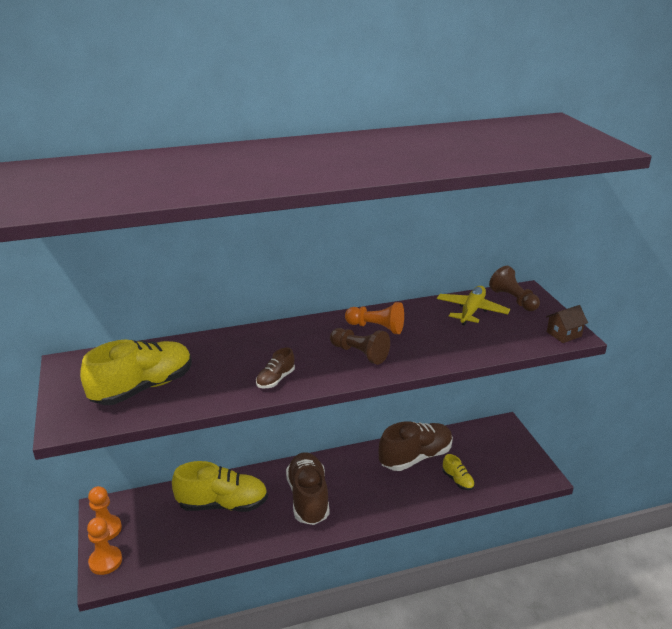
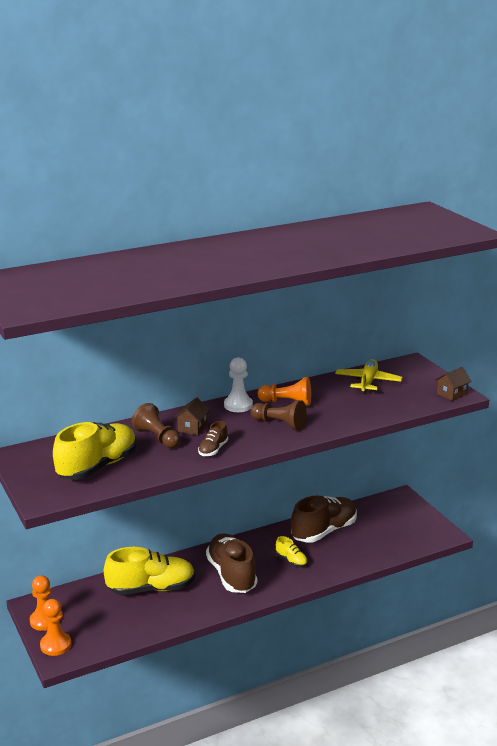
camera: 10 degrees left, 5 degrees down
yellow shoe [443,454,475,490] -> yellow shoe moved to [276,536,308,567]
brown pawn [489,266,540,311] -> brown pawn moved to [132,403,181,448]
none -> brown house [174,397,210,435]
none -> white pawn [224,357,253,412]

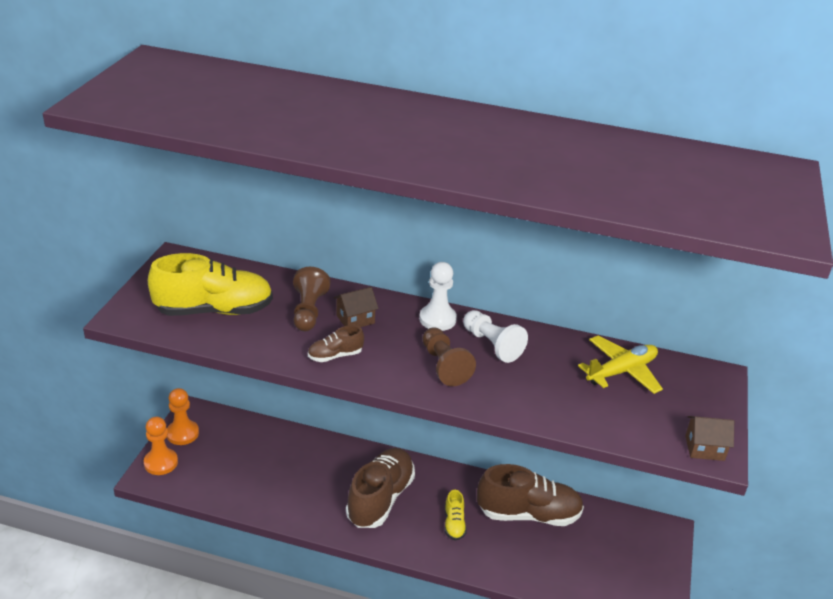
camera: 40 degrees right, 10 degrees up
yellow shoe [104,547,195,595] -> none
orange pawn [258,377,311,406] -> white pawn [463,310,528,363]

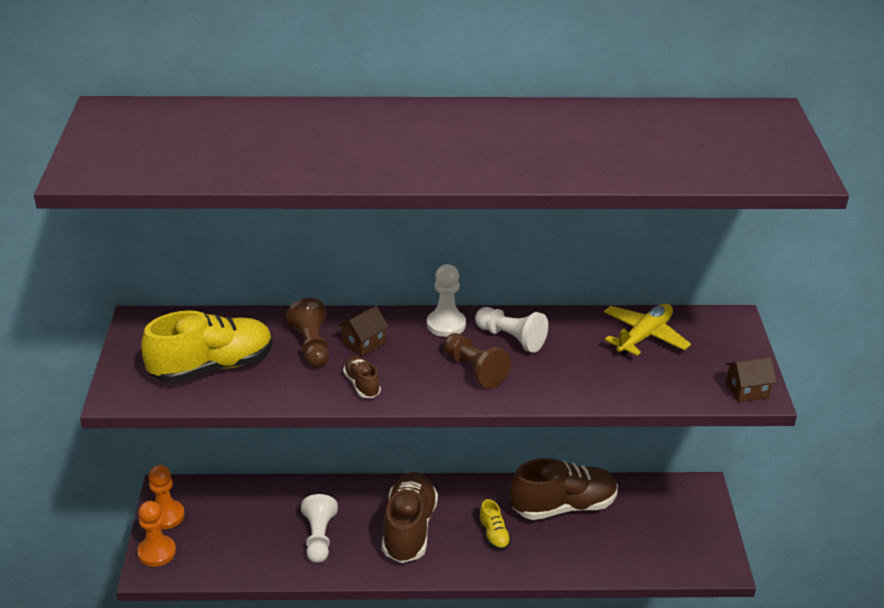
camera: 15 degrees left, 0 degrees up
brown shoe [308,325,364,362] -> brown shoe turned 105 degrees clockwise [343,356,381,398]
none -> white pawn [301,494,338,563]

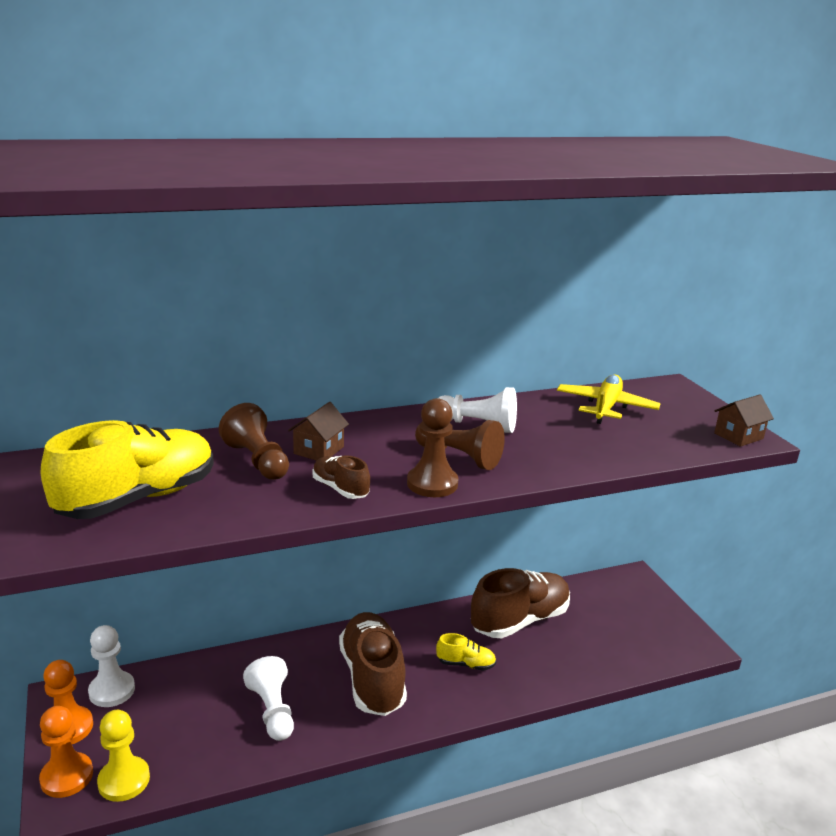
camera: 20 degrees left, 10 degrees down
white pawn [427,264,466,337] -> white pawn moved to [88,625,135,707]
yellow shoe [479,499,511,550] -> yellow shoe turned 45 degrees counterclockwise [436,633,496,671]
none -> yellow pawn [97,710,150,802]
none -> brown pawn [407,398,458,497]

